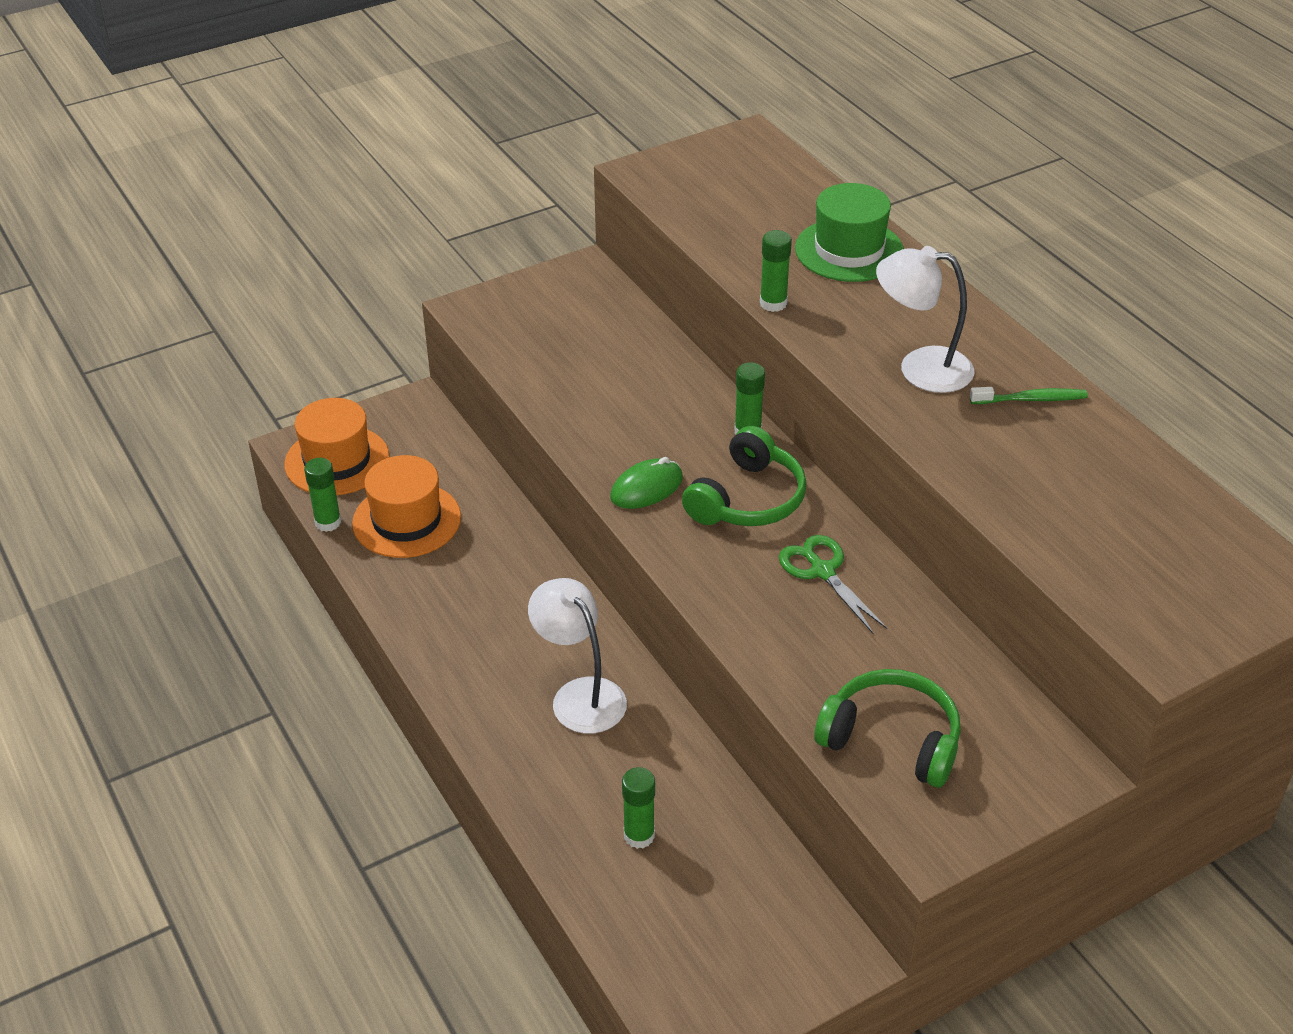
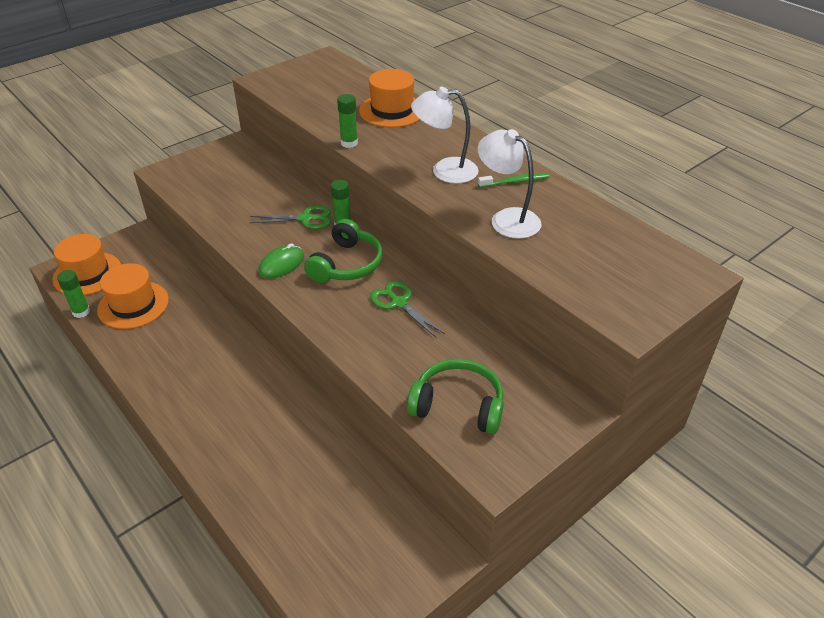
camera: 10 degrees left, 0 degrees up
white lamp [528,578,627,734] -> white lamp moved to [478,129,541,239]
green glue stick [622,767,655,849] -> none
green hat [795,183,904,282] -> orange hat [359,69,420,128]
none -> green scissors [249,205,331,229]

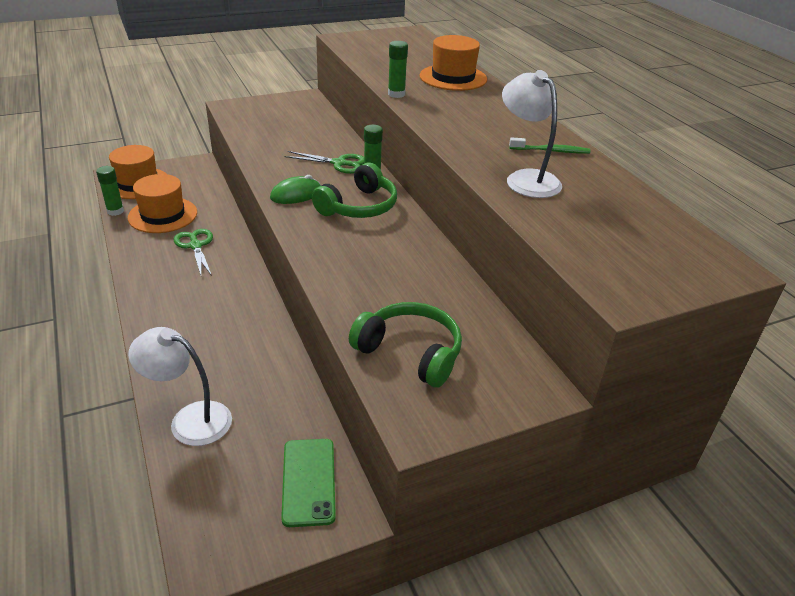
camera: 15 degrees right, 5 degrees down
green scissors [370,281,445,338] -> green scissors moved to [174,229,213,276]
white lamp [411,87,479,184] -> white lamp moved to [128,327,232,446]
none -> green phone [281,439,336,527]

